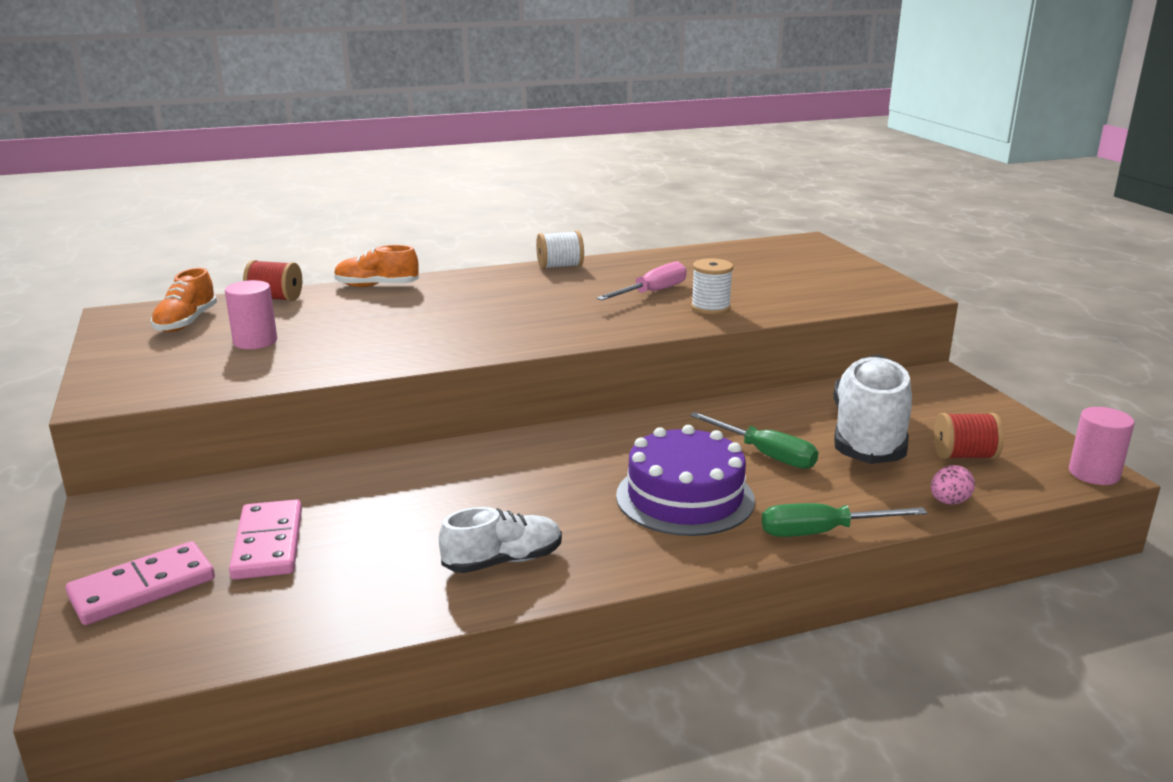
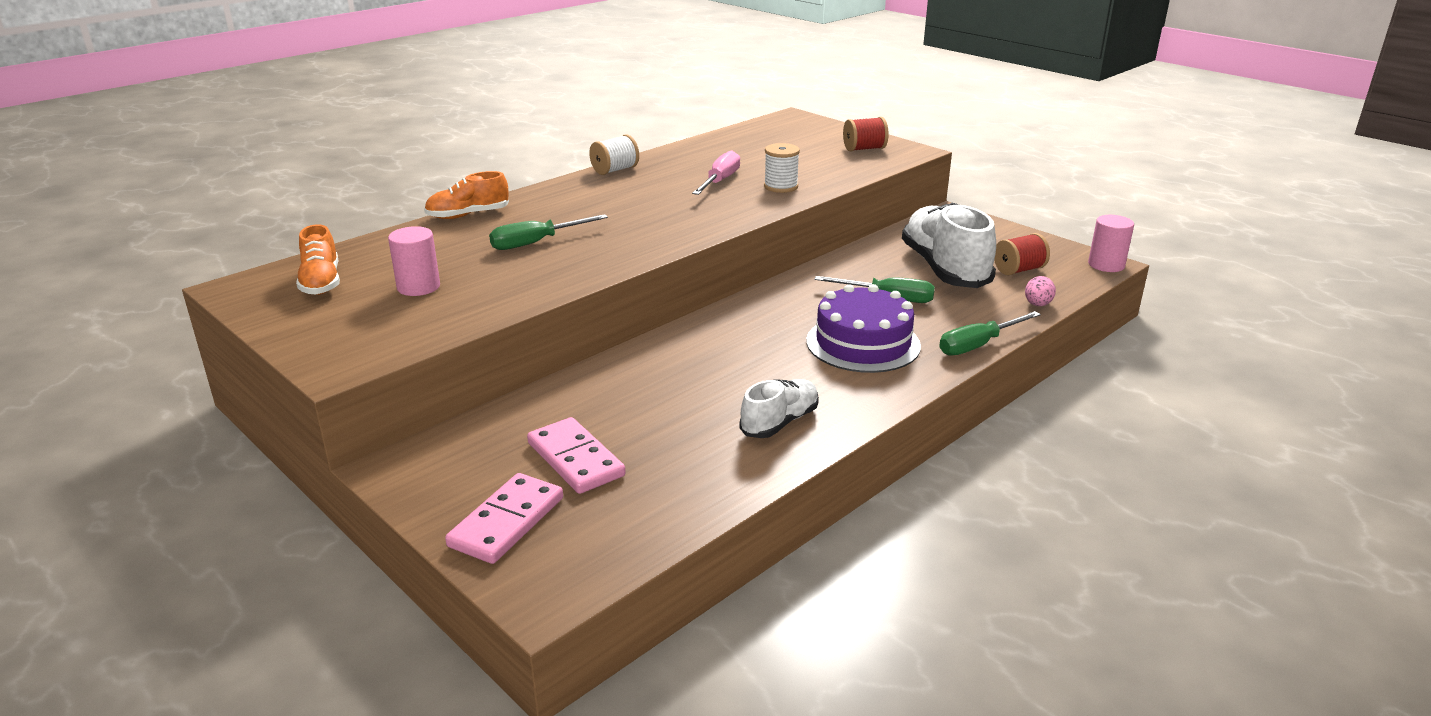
camera: 25 degrees left, 5 degrees up
red spool [243,260,302,301] -> red spool moved to [843,117,889,151]
none -> green screwdriver [489,214,608,250]

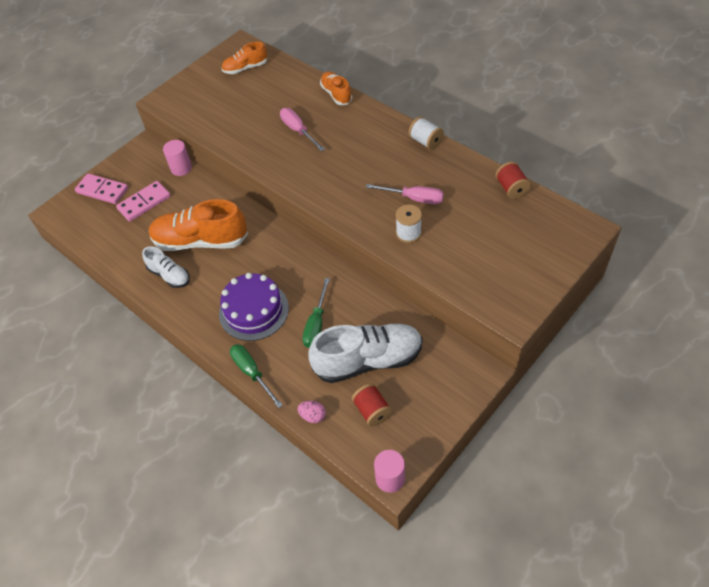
camera: 90 degrees right, 25 degrees up
pink cylinder [388,226,440,296] -> pink cylinder moved to [163,140,192,176]
green screwdriver [489,214,608,250] -> pink screwdriver [280,108,325,151]
red spool [843,117,889,151] -> red spool moved to [496,162,531,199]
none -> orange shoe [149,199,248,251]

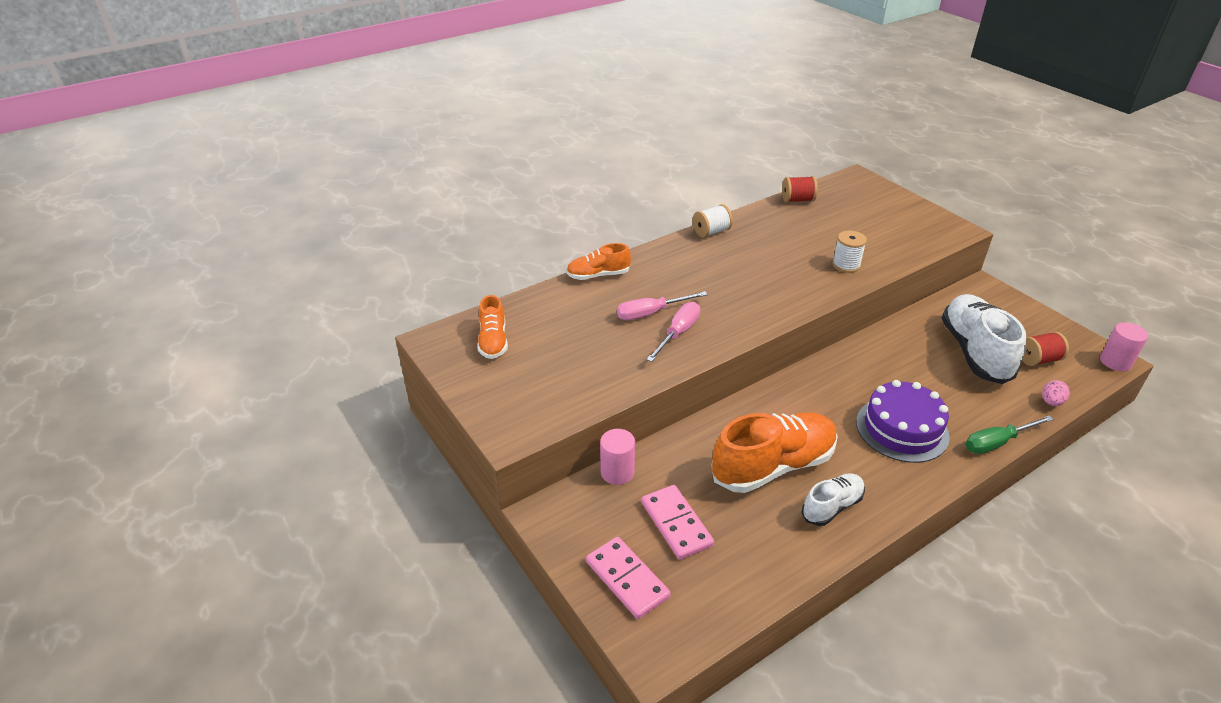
camera: 80 degrees left, 15 degrees down
pink domino [75,173,128,204] -> pink domino turned 75 degrees counterclockwise [586,537,671,619]
orange shoe [149,199,248,251] -> orange shoe turned 135 degrees counterclockwise [711,413,838,493]
green screwdriver [302,278,330,348] -> none
pink screwdriver [366,184,444,205] -> pink screwdriver moved to [646,302,700,362]

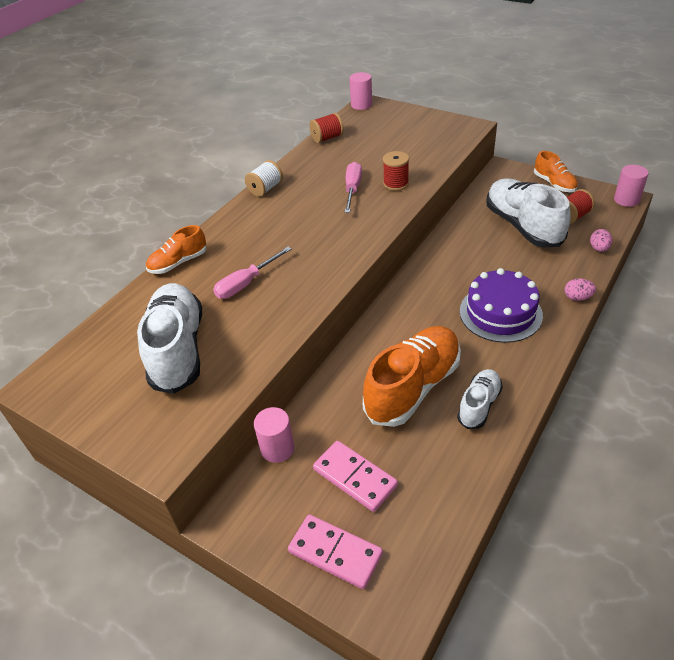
camera: 20 degrees left, 5 degrees up
orange shoe [477,295,508,359] -> orange shoe moved to [534,151,578,192]
pink screwdriver [646,302,700,362] -> pink screwdriver moved to [344,162,362,213]
white spool [832,231,867,273] -> red spool [383,151,409,191]
green screwdriver [965,415,1054,454] -> pink egg [565,278,596,301]
none -> white shoe [137,283,202,394]
none -> pink cylinder [349,72,372,110]

